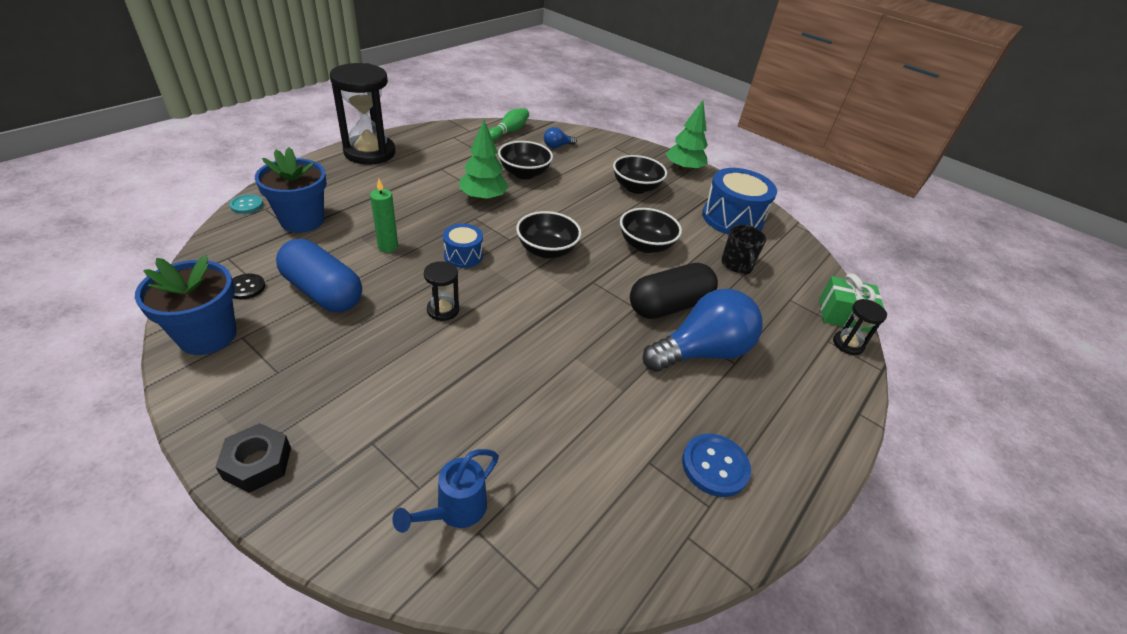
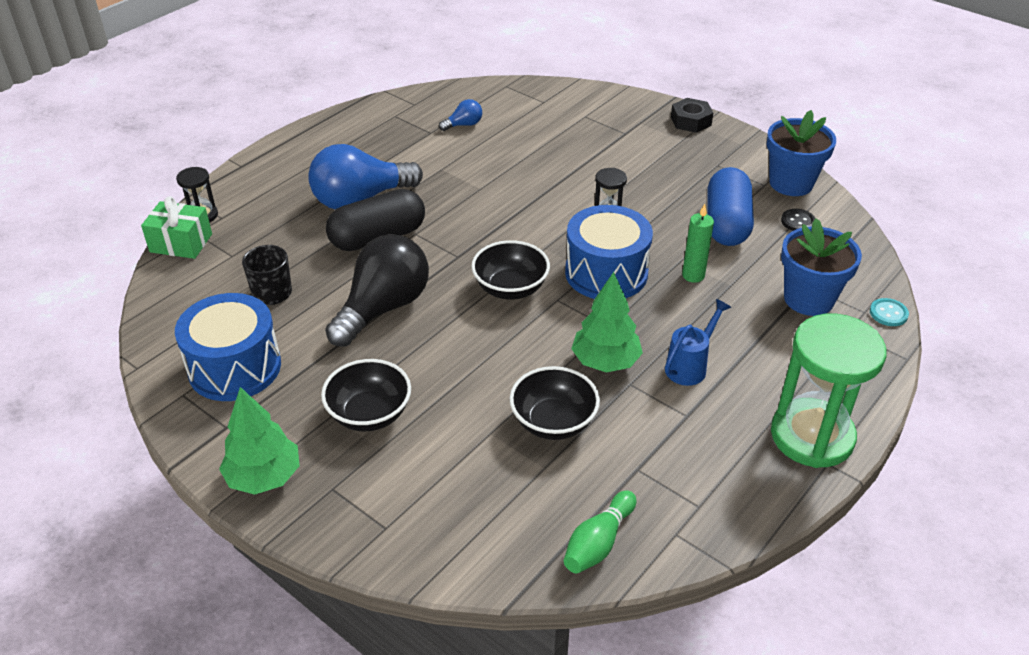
camera: 175 degrees left, 0 degrees up
blue capsule [276,239,362,312] -> blue capsule turned 60 degrees clockwise [708,167,754,246]
black hourglass [330,63,395,165] -> green hourglass [771,314,887,468]
blue watering can [392,449,499,533] -> blue watering can moved to [665,299,731,386]
blue drum [443,224,483,268] -> blue drum [565,205,653,299], size x1.86
blue light bulb [544,127,577,148] -> blue light bulb moved to [439,99,482,131]
black bowl [620,208,682,253] -> black light bulb [325,234,429,347]
blue button [682,434,751,497] -> none

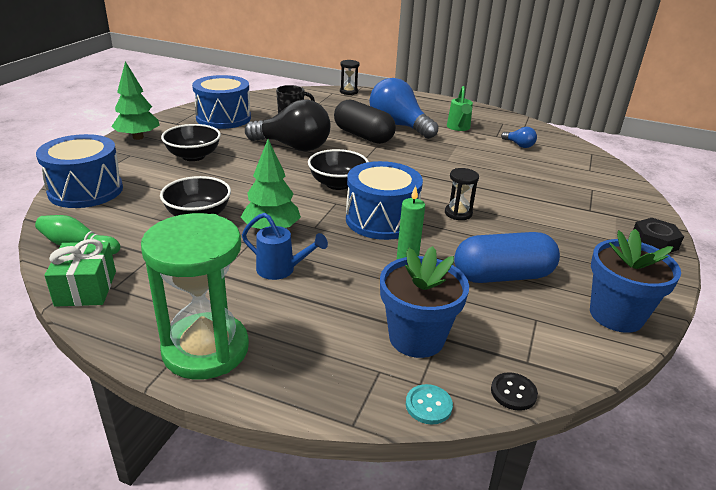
camera: 70 degrees right, 10 degrees down
green gift [141,196,212,259] -> green gift moved to [44,239,116,307]
black button [781,209,815,231] -> black button moved to [491,372,538,411]
none -> blue drum [36,134,123,208]
none -> green watering can [447,86,473,131]

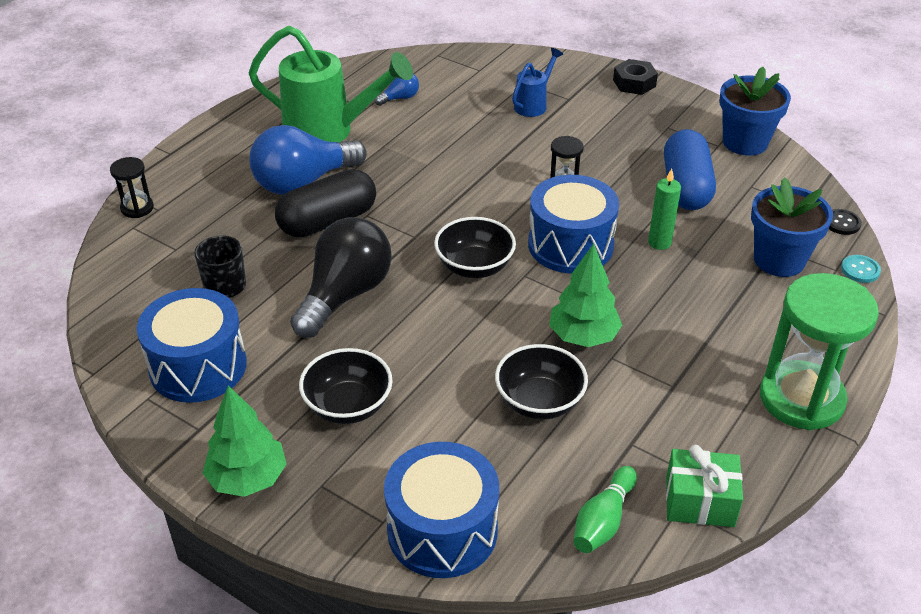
camera: 75 degrees left, 10 degrees up
blue watering can [242,213,328,280] -> blue watering can moved to [512,48,563,117]
green watering can [447,86,473,131] -> green watering can [248,26,413,142], size x2.01

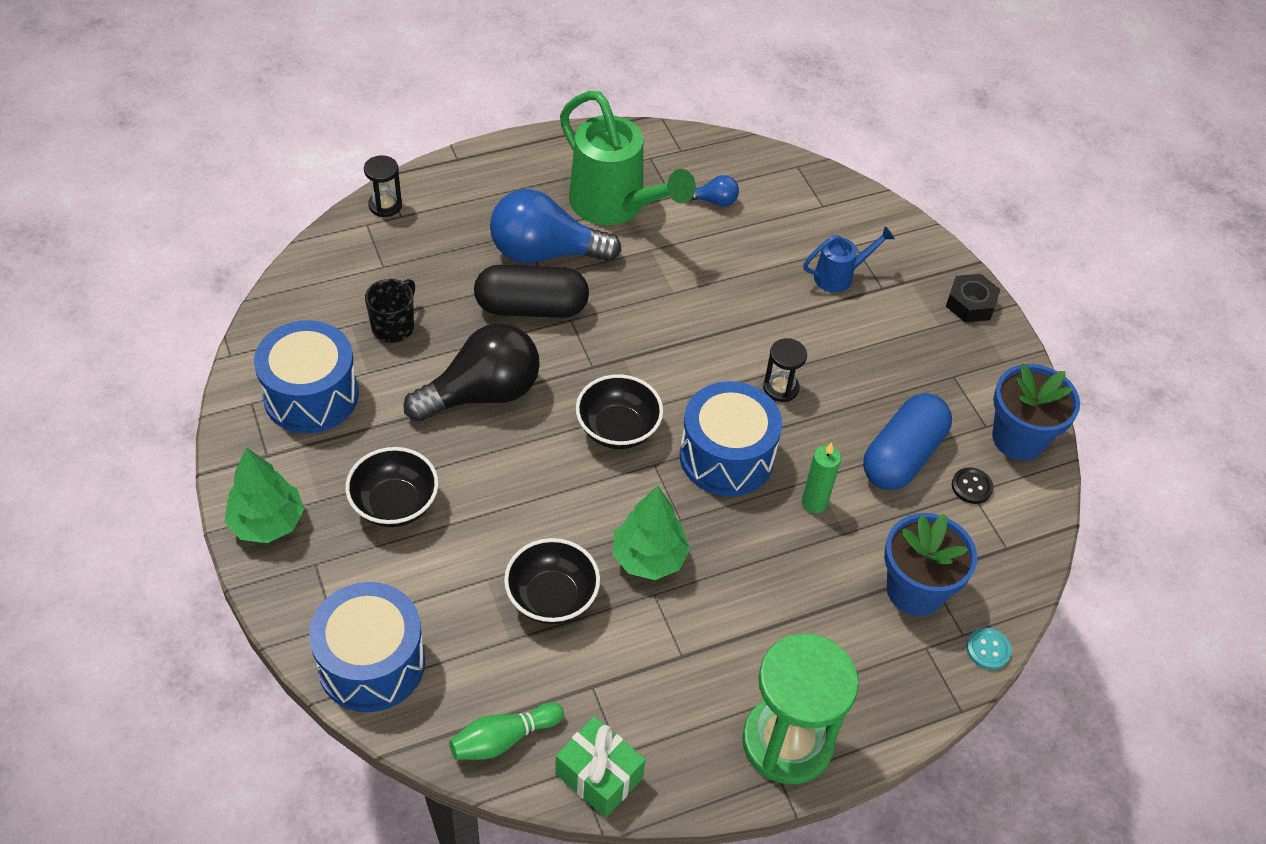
camera: 30 degrees right, 10 degrees up
black button [829,209,862,235] -> black button moved to [952,467,993,504]

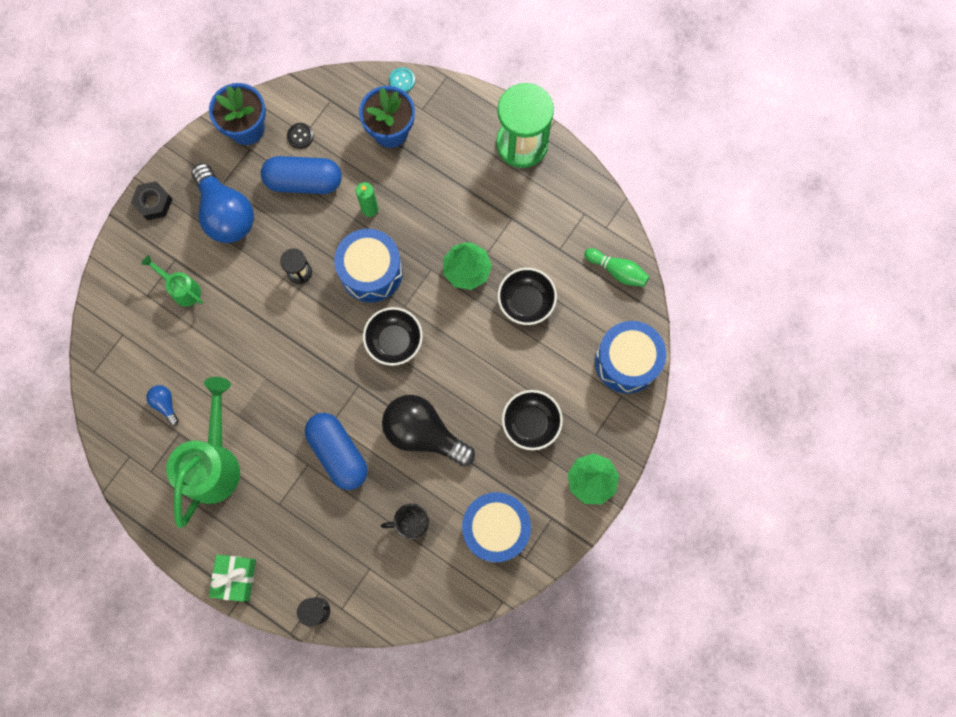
camera: 120 degrees left, 25 degrees up
black capsule [474,265,589,318] -> blue capsule [305,413,368,490]
blue light bulb [490,189,622,263] -> blue light bulb moved to [191,163,254,243]
green gift [555,716,646,818] -> green gift moved to [209,555,256,602]
blue watering can [803,226,895,293] -> green watering can [141,255,203,307]

